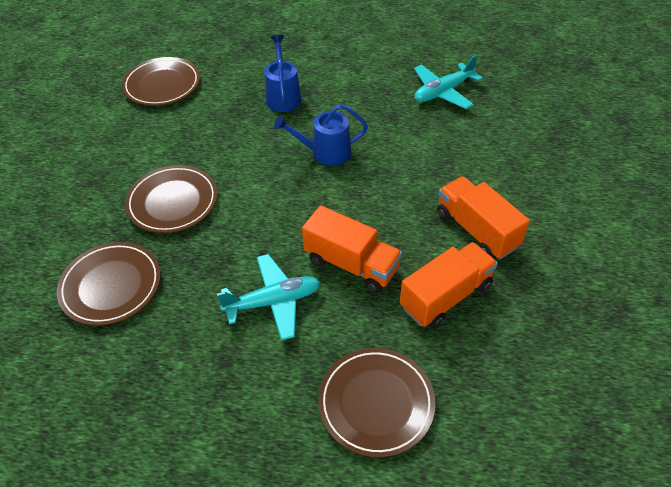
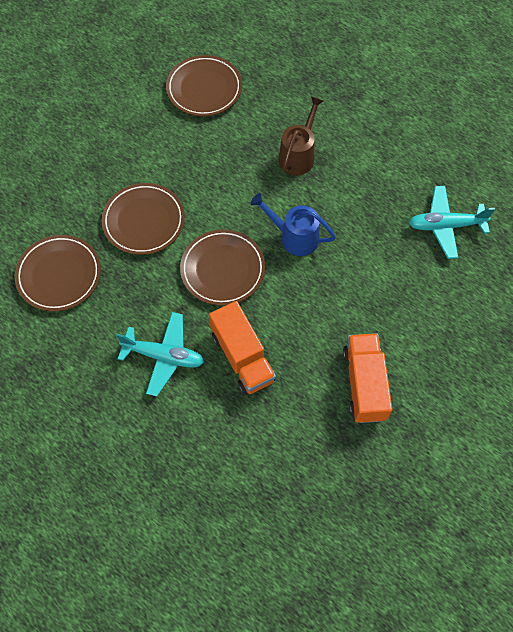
camera: 30 degrees right, 15 degrees up
blue watering can [264,35,302,112] -> brown watering can [278,96,323,175]
brown plate [318,348,436,457] -> brown plate moved to [180,229,265,306]
orange truck [400,242,498,328] -> none

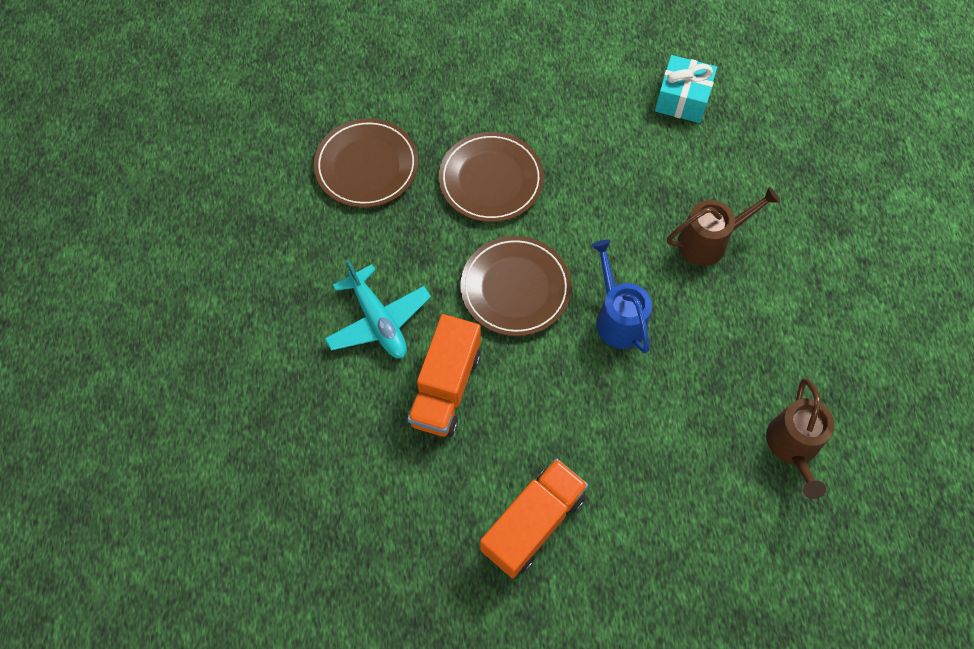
camera: 45 degrees right, 0 degrees up
brown plate [166,55,242,116] -> turquoise gift [655,55,717,123]
turquoise plane [409,186,495,259] -> brown watering can [766,378,835,499]

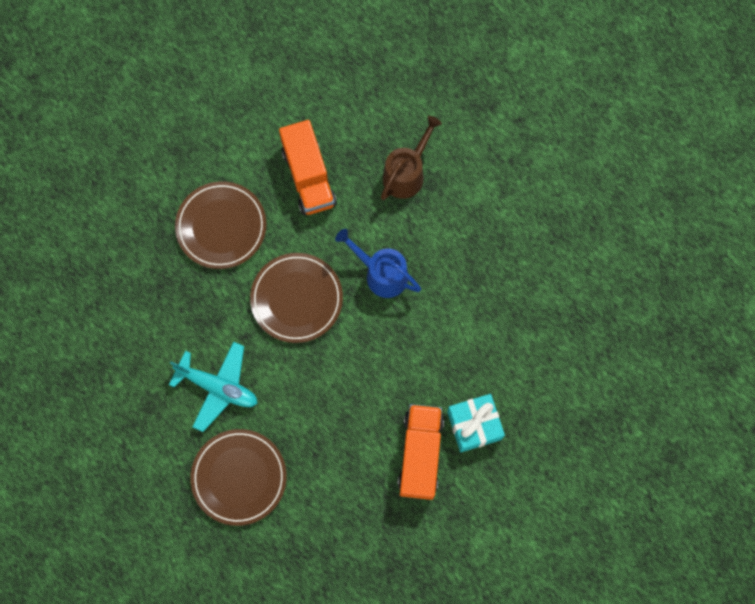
camera: 35 degrees left, 10 degrees up
brown plate [314,118,418,208] -> brown plate moved to [190,429,287,526]
orange truck [407,314,481,437] -> orange truck moved to [279,120,337,215]
turquoise gift [655,55,717,123] -> turquoise gift moved to [447,394,505,452]
brown watering can [766,378,835,499] -> none

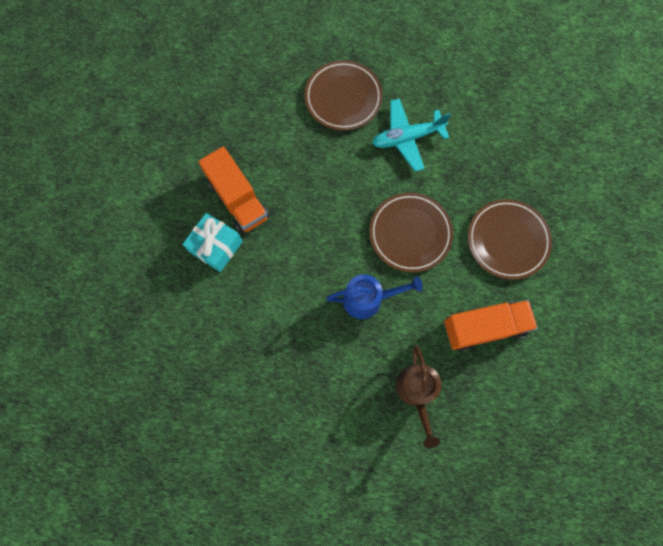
camera: 140 degrees right, 0 degrees up
orange truck [279,120,337,215] -> orange truck turned 135 degrees clockwise [444,300,538,351]

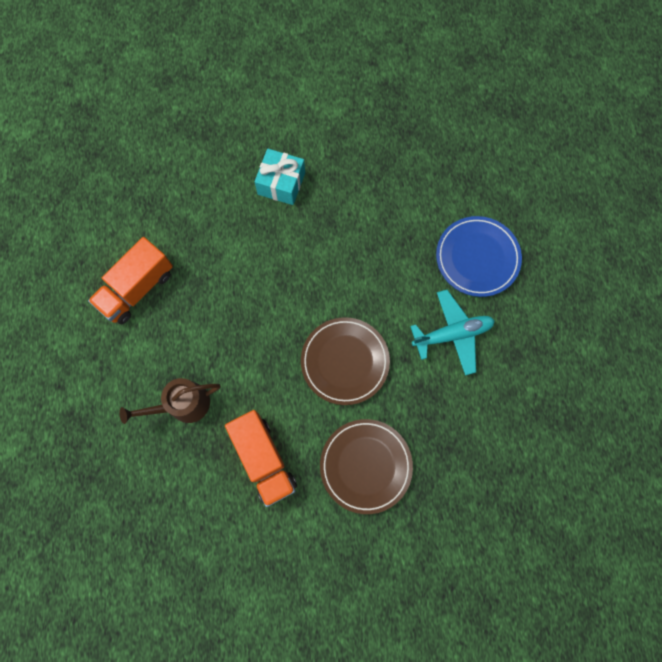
camera: 75 degrees right, 0 degrees up
orange truck [198,146,269,234] -> orange truck moved to [88,237,173,324]
brown plate [304,60,383,131] -> blue plate [436,216,522,297]
blue watering can [326,274,423,319] -> none
turquoise plane [372,99,451,172] -> turquoise plane turned 105 degrees clockwise [410,290,495,376]

